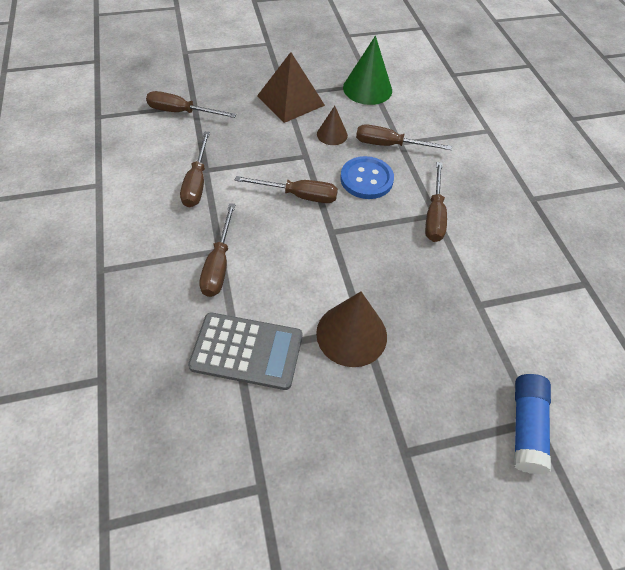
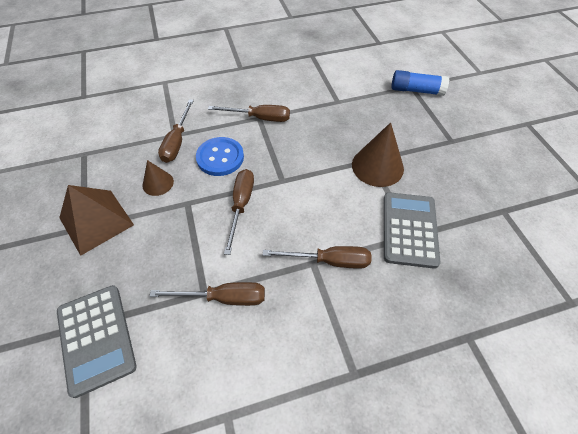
camera: 90 degrees left, 0 degrees up
brown screwdriver [146,91,236,118] -> grey calculator [57,285,137,398]
green cone [343,36,392,105] -> none

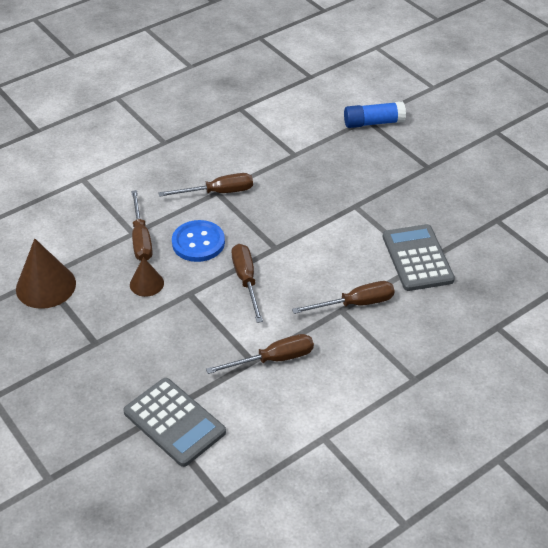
camera: 20 degrees left, 10 degrees down
brown pyramid [59,185,134,256] -> none
brown cone [352,122,404,187] -> brown cone moved to [16,238,76,309]

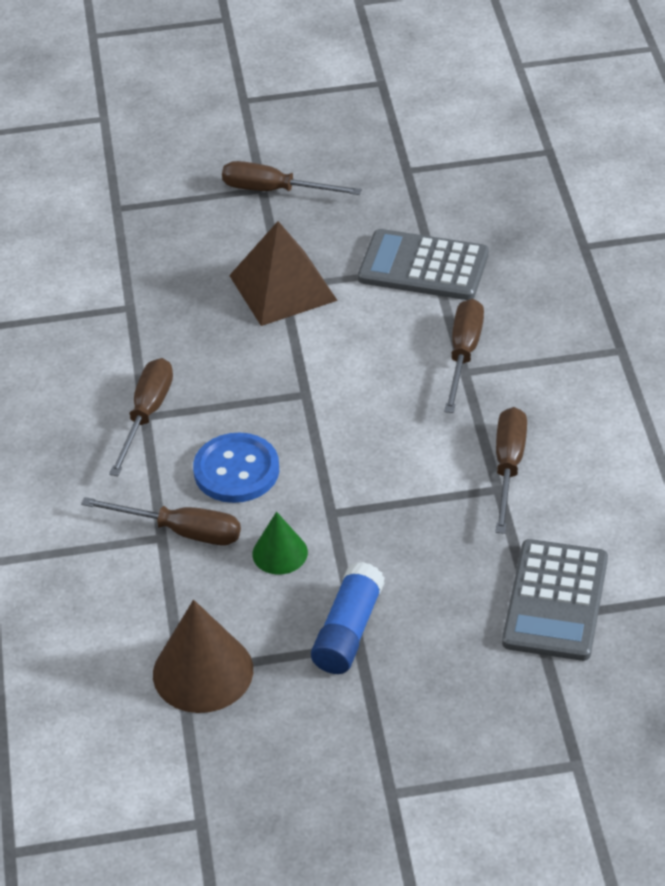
camera: 60 degrees left, 0 degrees up
grey calculator [123,378,226,467] -> grey calculator turned 120 degrees clockwise [502,539,608,661]
brown cone [130,257,164,297] -> green cone [252,512,308,575]
brown screwdriver [232,244,263,323] -> brown screwdriver moved to [222,161,362,195]
blue glue stick [344,101,406,128] -> blue glue stick moved to [311,562,385,674]
none -> brown pyramid [229,221,338,326]

